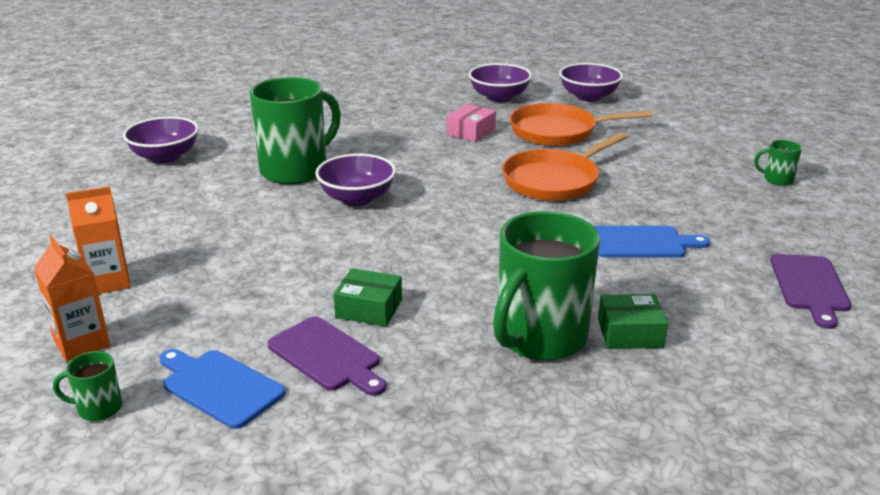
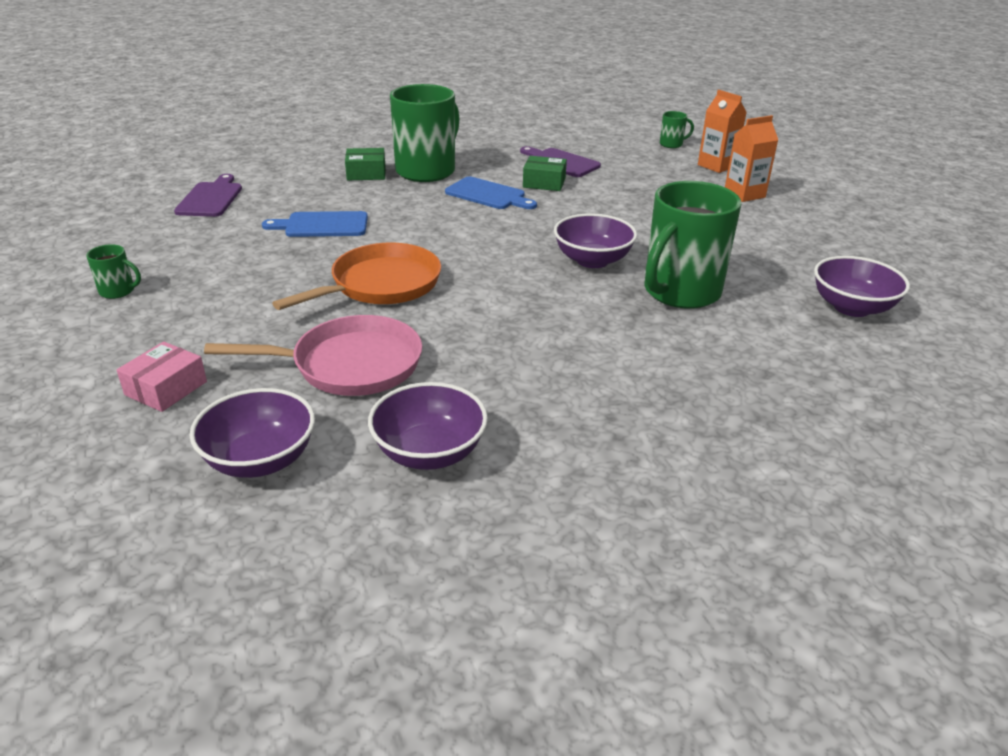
camera: 175 degrees right, 5 degrees up
blue cutting board [159,349,286,429] -> blue cutting board moved to [445,177,537,209]
pink box [447,104,496,142] -> pink box moved to [117,342,207,412]
orange pan [510,103,653,146] -> pink pan [204,315,422,396]

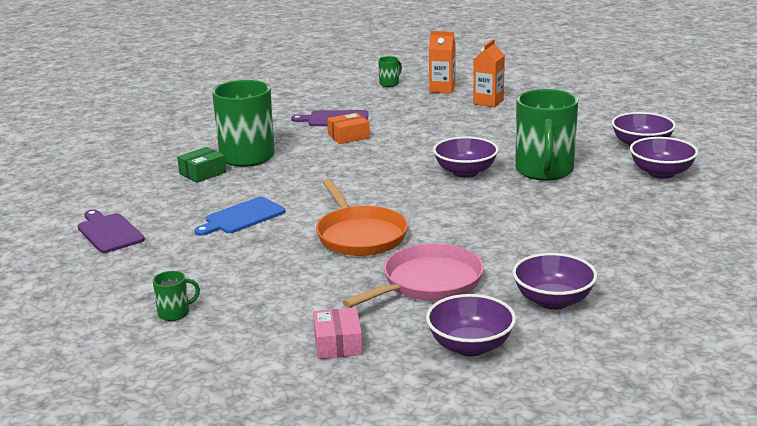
camera: 35 degrees left, 10 degrees down
orange pan [272,242,441,310] -> orange pan turned 150 degrees clockwise [316,179,408,256]
blue cutting board [445,177,537,209] -> none
green box [523,156,567,191] -> orange box [327,113,370,144]
none -> purple bowl [630,137,698,179]

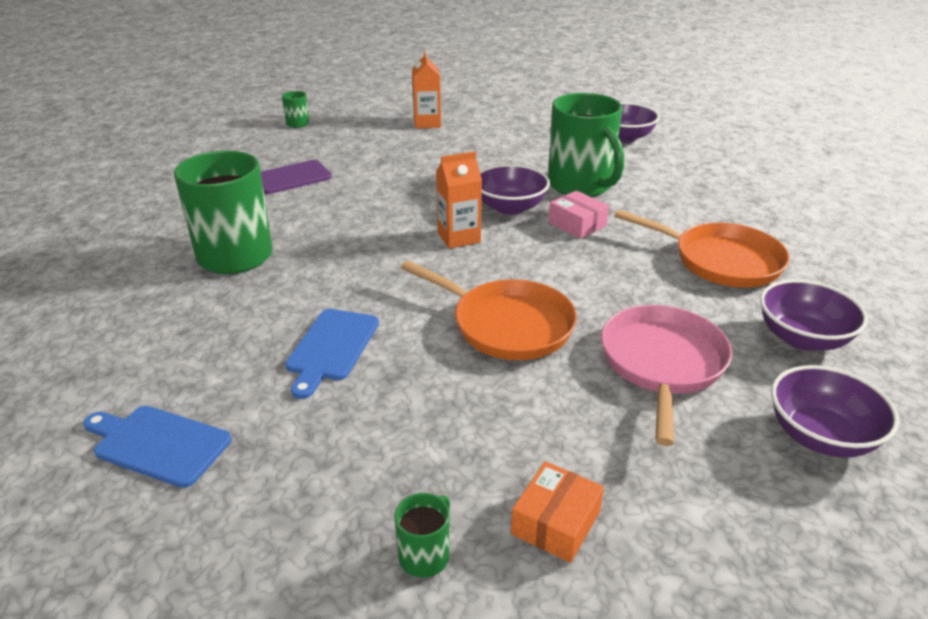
camera: 35 degrees left, 10 degrees up
purple cutting board [78,209,145,253] -> blue cutting board [83,406,232,488]
green box [177,147,227,183] -> none
pink box [313,307,363,359] -> pink box moved to [548,190,609,239]
orange box [327,113,370,144] -> orange box moved to [511,461,604,563]
orange carton [429,31,456,94] -> orange carton moved to [436,151,482,249]
purple bowl [630,137,698,179] -> none
none -> orange pan [615,210,790,288]

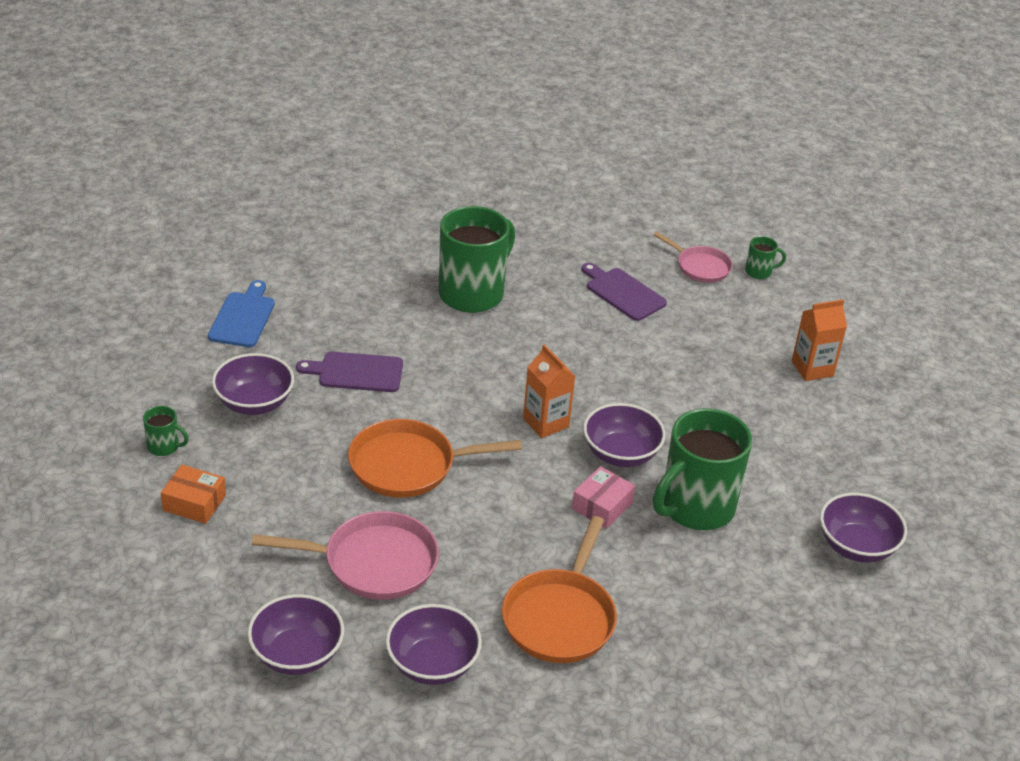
camera: 75 degrees right, 5 degrees up
blue cutting board [285,309,379,399] -> purple cutting board [296,352,403,392]
orange pan [401,260,577,360] -> orange pan turned 60 degrees clockwise [348,419,522,498]
none -> purple bowl [212,353,294,415]
none -> pink pan [654,232,733,283]

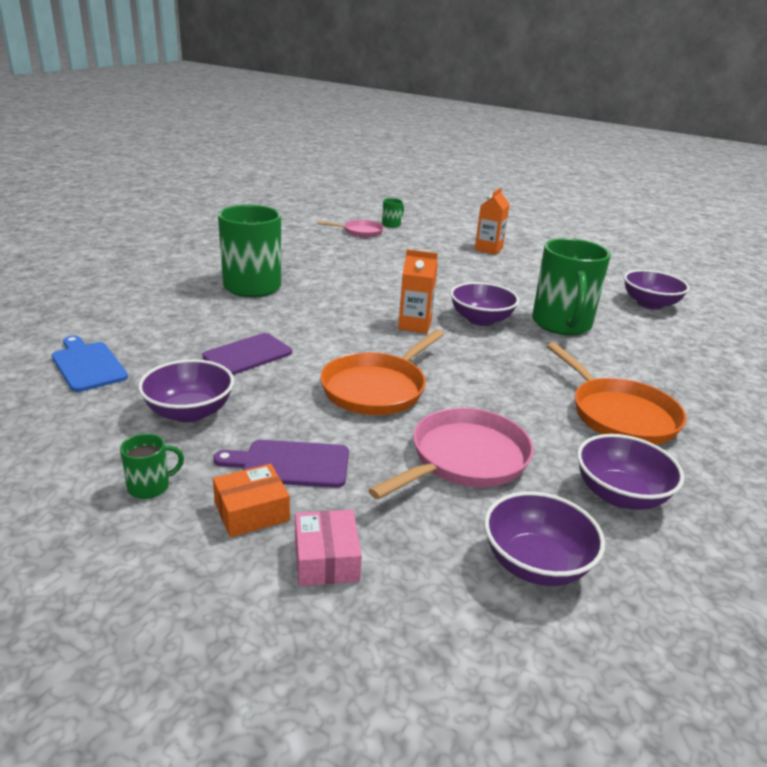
camera: 45 degrees left, 10 degrees down
pink box [572,466,635,529] -> pink box moved to [295,510,362,586]
purple cutting board [581,263,667,321] -> purple cutting board moved to [213,440,349,488]

